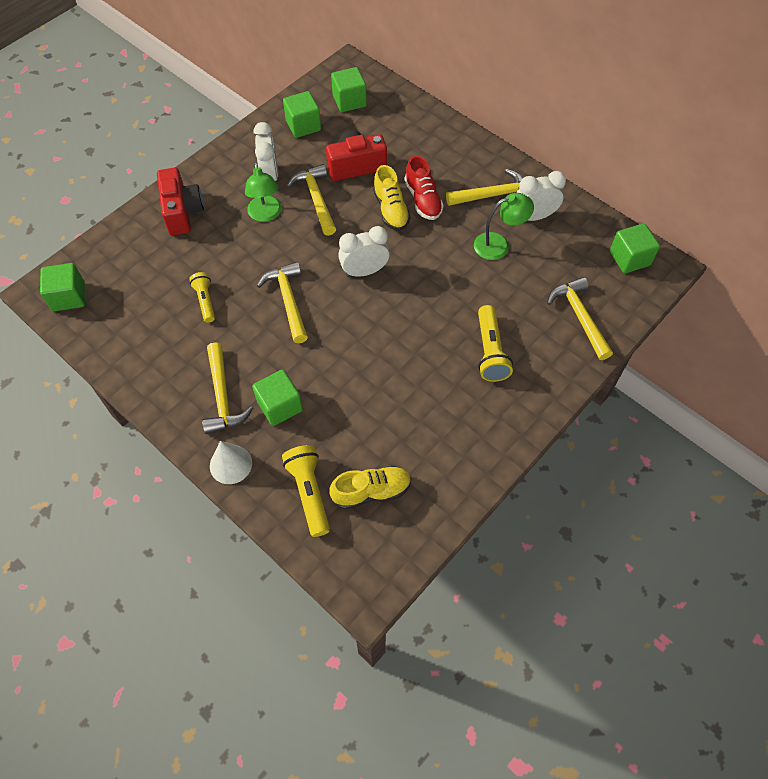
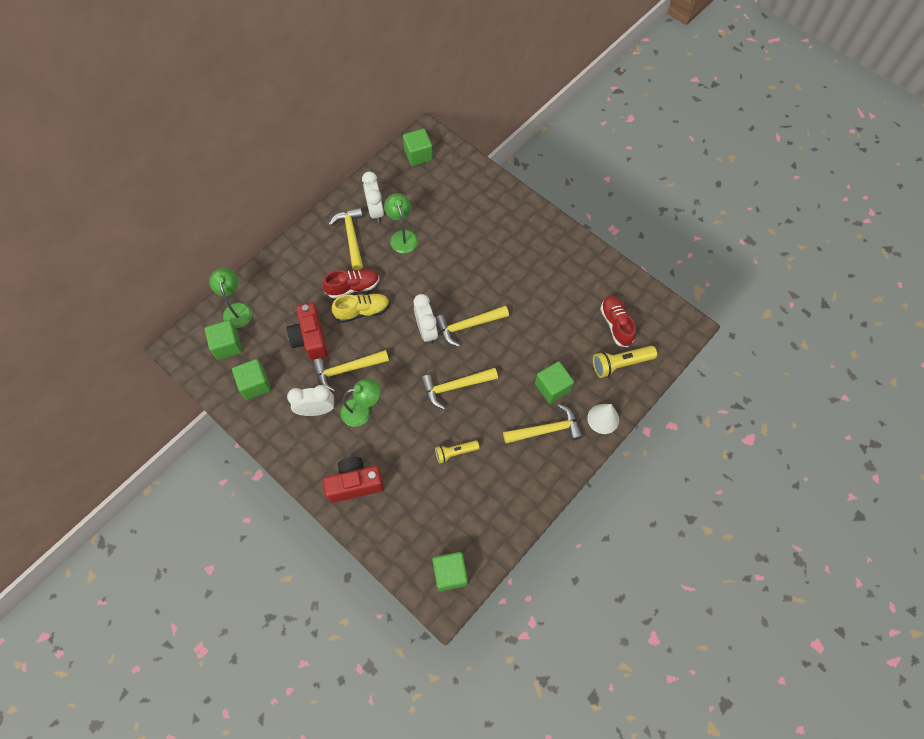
camera: 90 degrees left, 5 degrees up
yellow shoe [329,466,411,509] -> red shoe [600,296,636,347]
yellow flashlight [478,305,513,382] -> none
yellow hammer [547,277,613,360] -> yellow hammer moved to [436,306,509,347]
none -> green lamp [209,268,252,328]

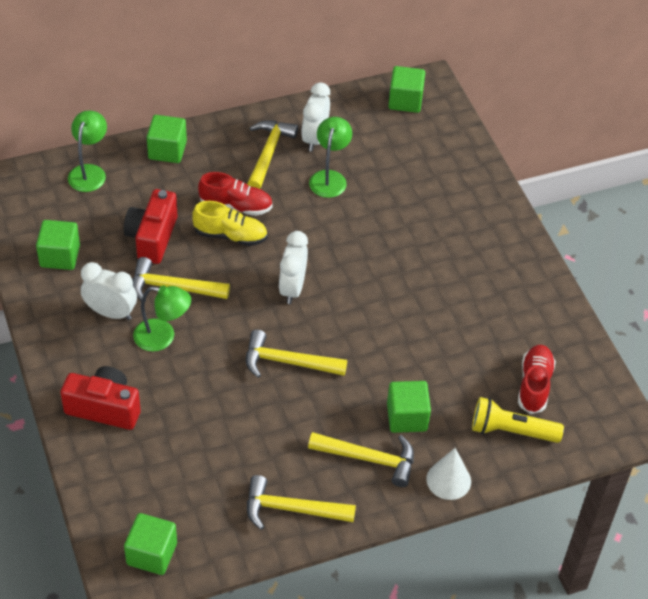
camera: 25 degrees right, 15 degrees down
green cube [205,320,242,360] -> green cube moved to [147,115,187,163]
yellow flashlight [435,440,479,464] -> none
yellow hammer [436,306,509,347] -> yellow hammer moved to [247,475,356,530]

